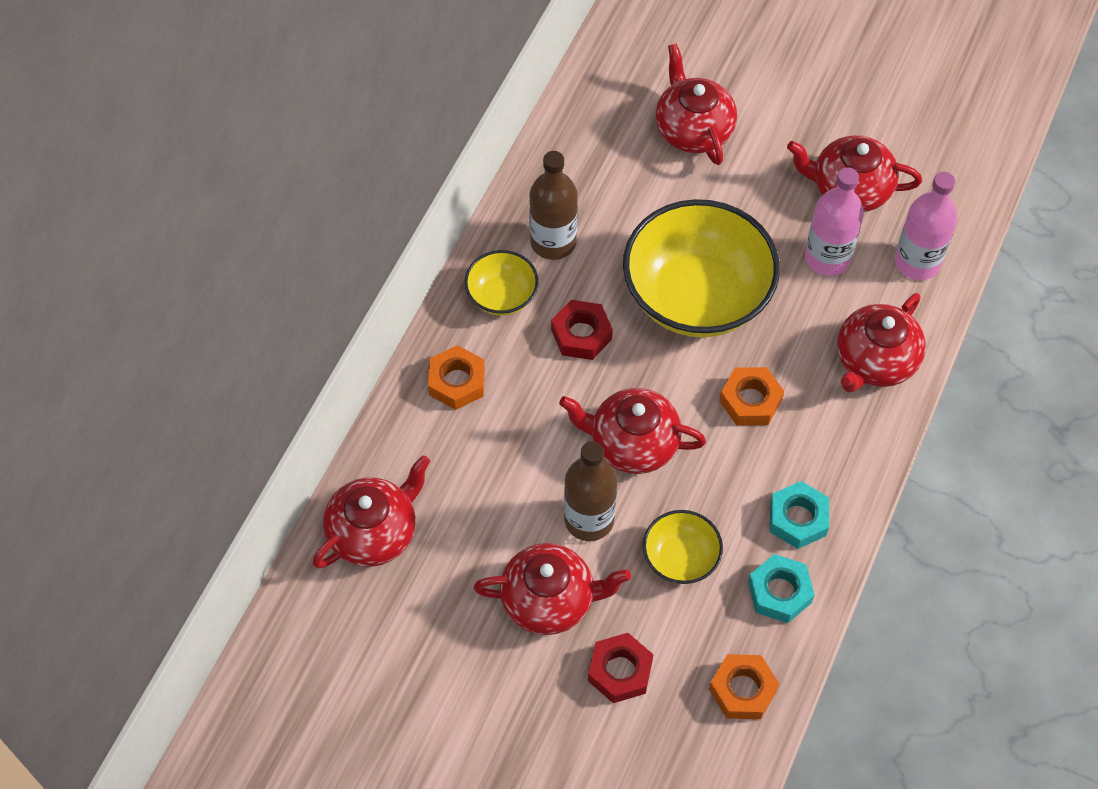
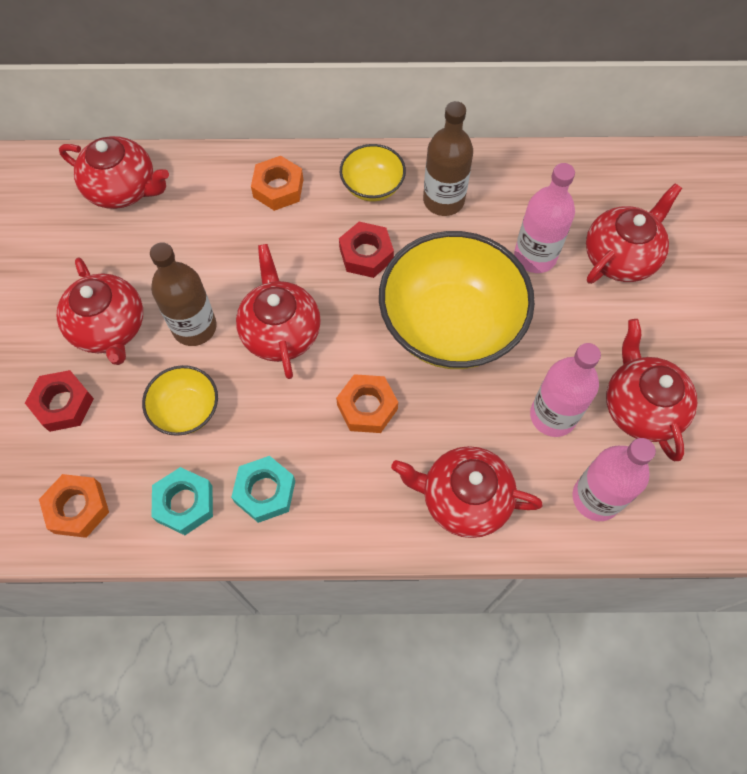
camera: 65 degrees right, 5 degrees up
none -> pink bottle [514,163,575,273]

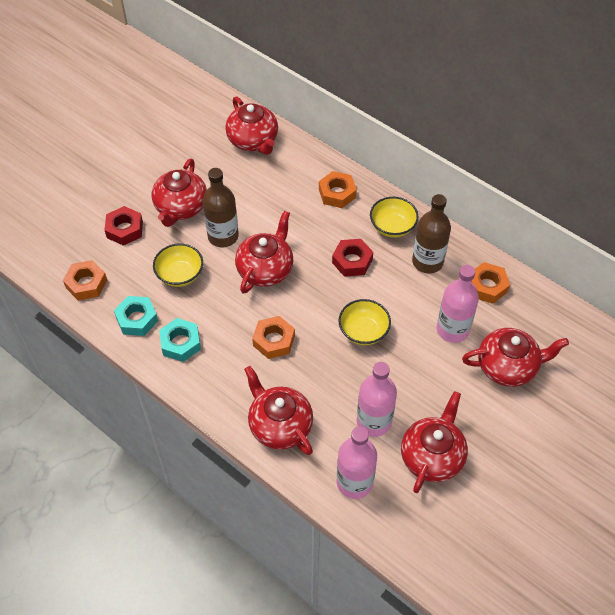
camera: 40 degrees right, 10 degrees down
yellow bowl [379,231,535,369] -> yellow bowl [338,299,391,345], size x0.48
none -> orange nut [472,262,510,304]

